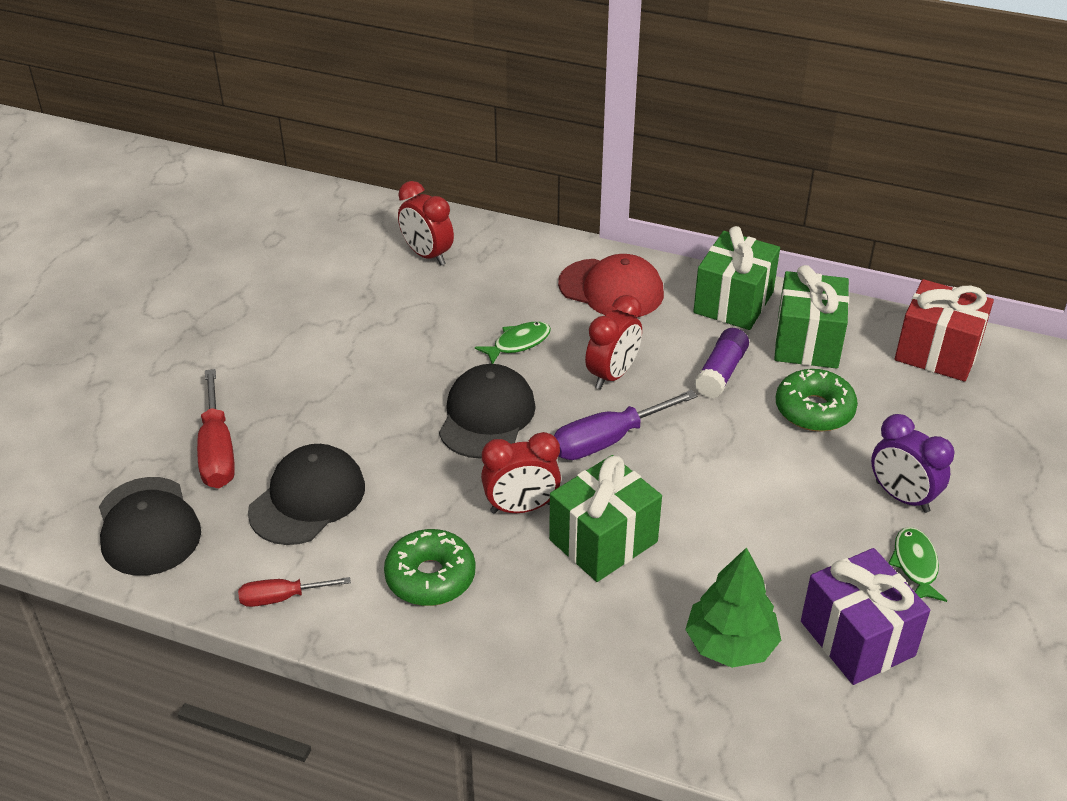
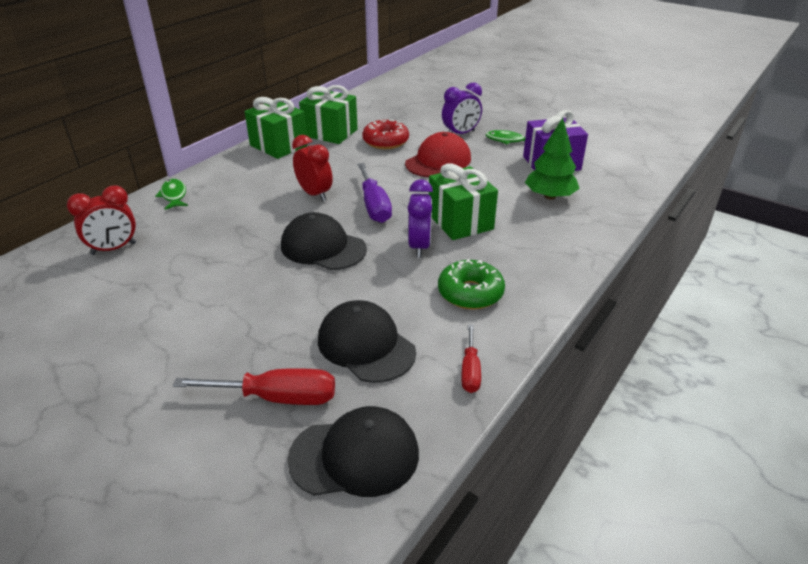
camera: 75 degrees left, 5 degrees down
green fish [475,321,551,364] -> green fish moved to [155,179,188,210]
red clock [481,432,561,514] -> purple clock [407,179,433,258]
red cap [558,254,664,317] -> red cap moved to [405,132,471,177]
purple glue stick [694,328,749,398] -> none
green donut [776,369,858,432] -> red donut [362,119,409,149]
red gift [895,279,994,381] -> none

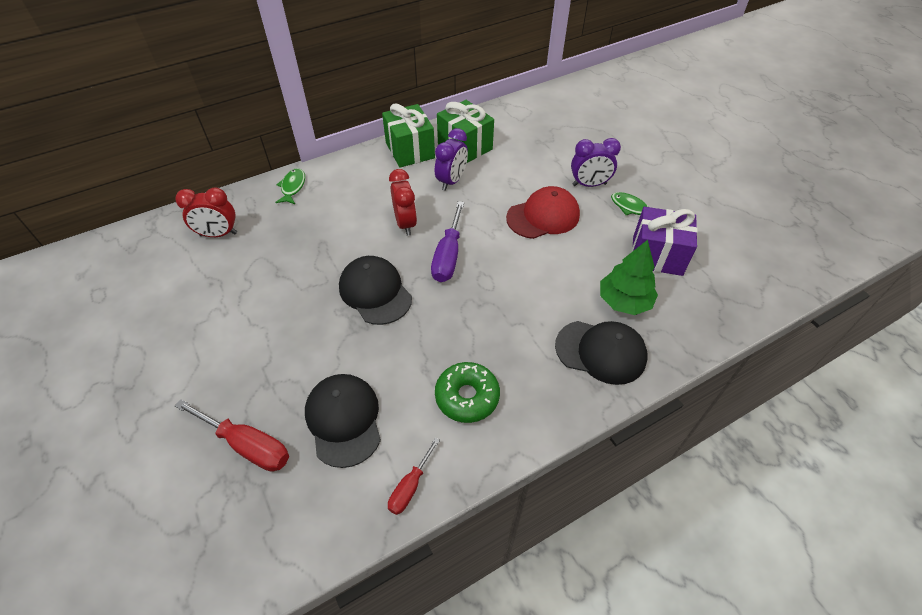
camera: 25 degrees right, 15 degrees up
black cap [287,406,419,497] -> black cap moved to [555,321,648,385]
red donut [362,119,409,149] -> none
purple clock [407,179,433,258] -> purple clock moved to [435,128,468,191]
green gift [429,163,498,240] -> none

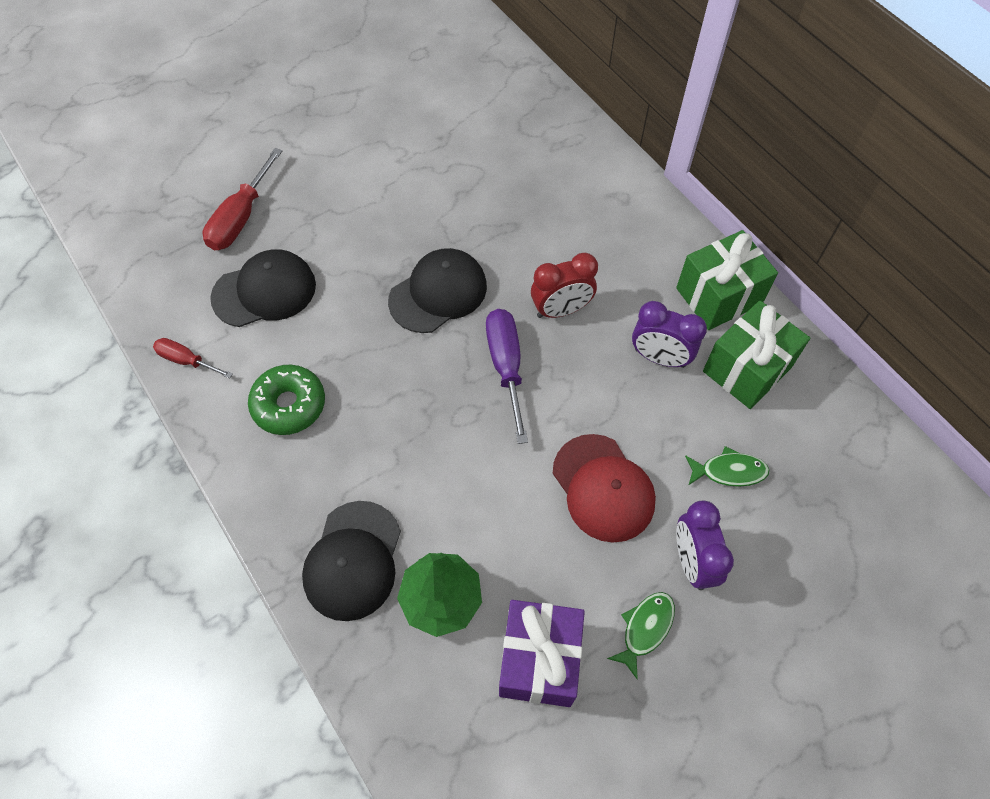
camera: 85 degrees right, 10 degrees up
red clock [175,188,237,237] -> none
green fish [275,168,305,204] -> green fish moved to [685,446,769,487]
purple screwdriver [431,201,464,282] -> purple screwdriver turned 75 degrees clockwise [486,309,528,444]

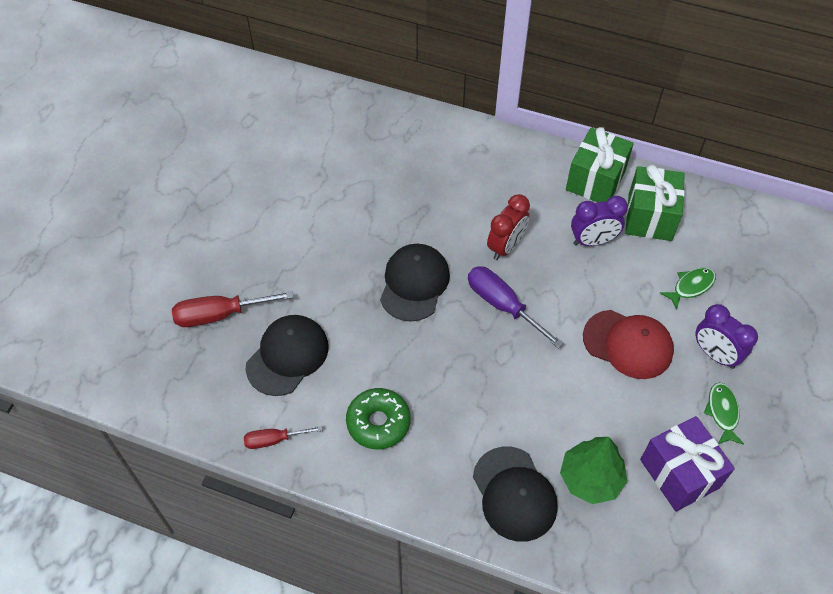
camera: 35 degrees left, 5 degrees down
red screwdriver [203,148,282,250] -> red screwdriver turned 90 degrees clockwise [172,291,294,327]

